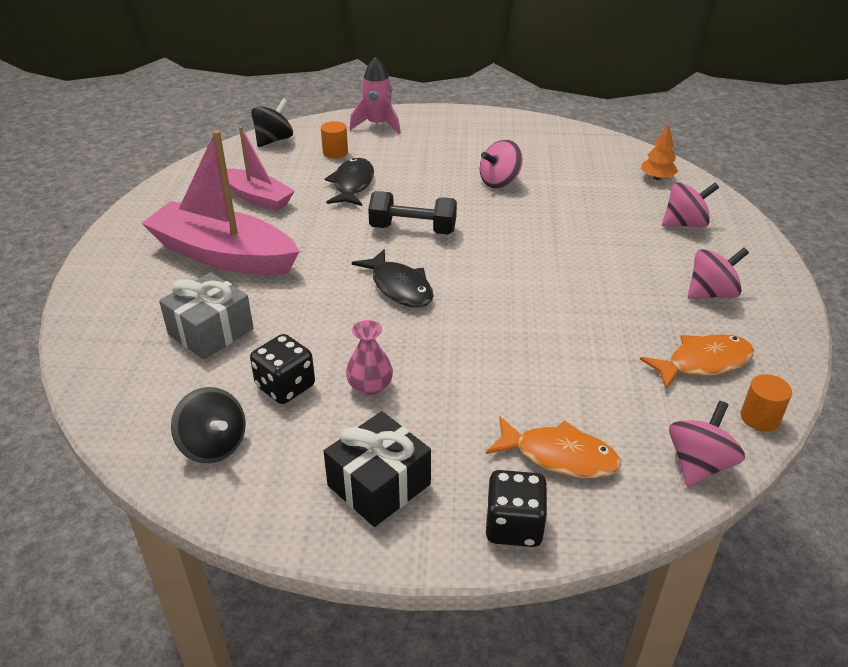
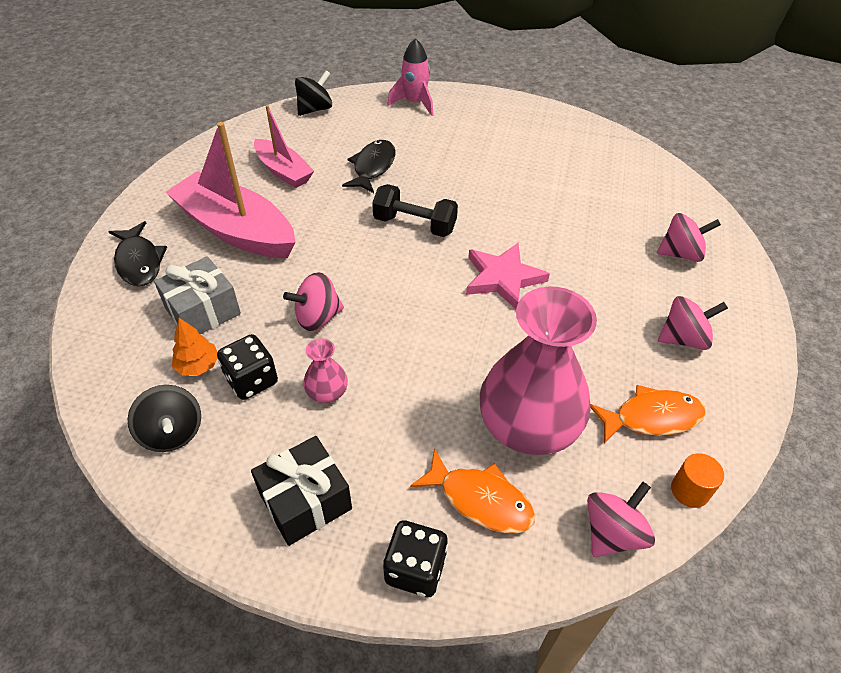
camera: 10 degrees right, 10 degrees up
orange cylinder [321,121,348,158] -> none
black fish [352,249,434,307] -> black fish moved to [108,221,167,286]
pink spinning top [480,140,523,189] -> pink spinning top moved to [283,272,344,331]
orange tree [641,124,678,180] -> orange tree moved to [172,318,217,376]
none -> pink star [466,243,550,309]
none -> pink vase [480,286,597,455]

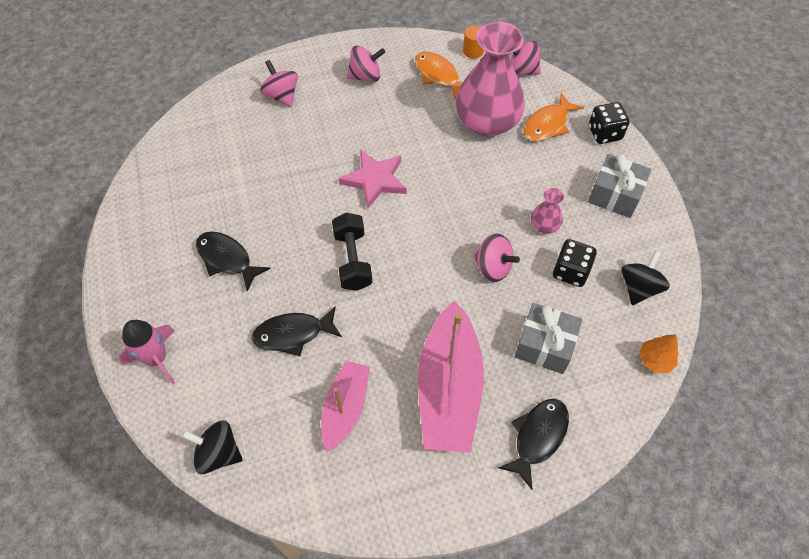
camera: 120 degrees left, 10 degrees up
orange tree [172,318,217,376] -> orange tree moved to [639,334,678,373]
black gift [251,436,352,546] -> grey gift [588,154,651,218]
orange fish [410,448,535,533] -> orange fish turned 135 degrees counterclockwise [523,93,584,141]
pink spinning top [658,296,728,350] -> pink spinning top turned 120 degrees clockwise [347,46,385,82]
none -> black fish [196,231,271,291]

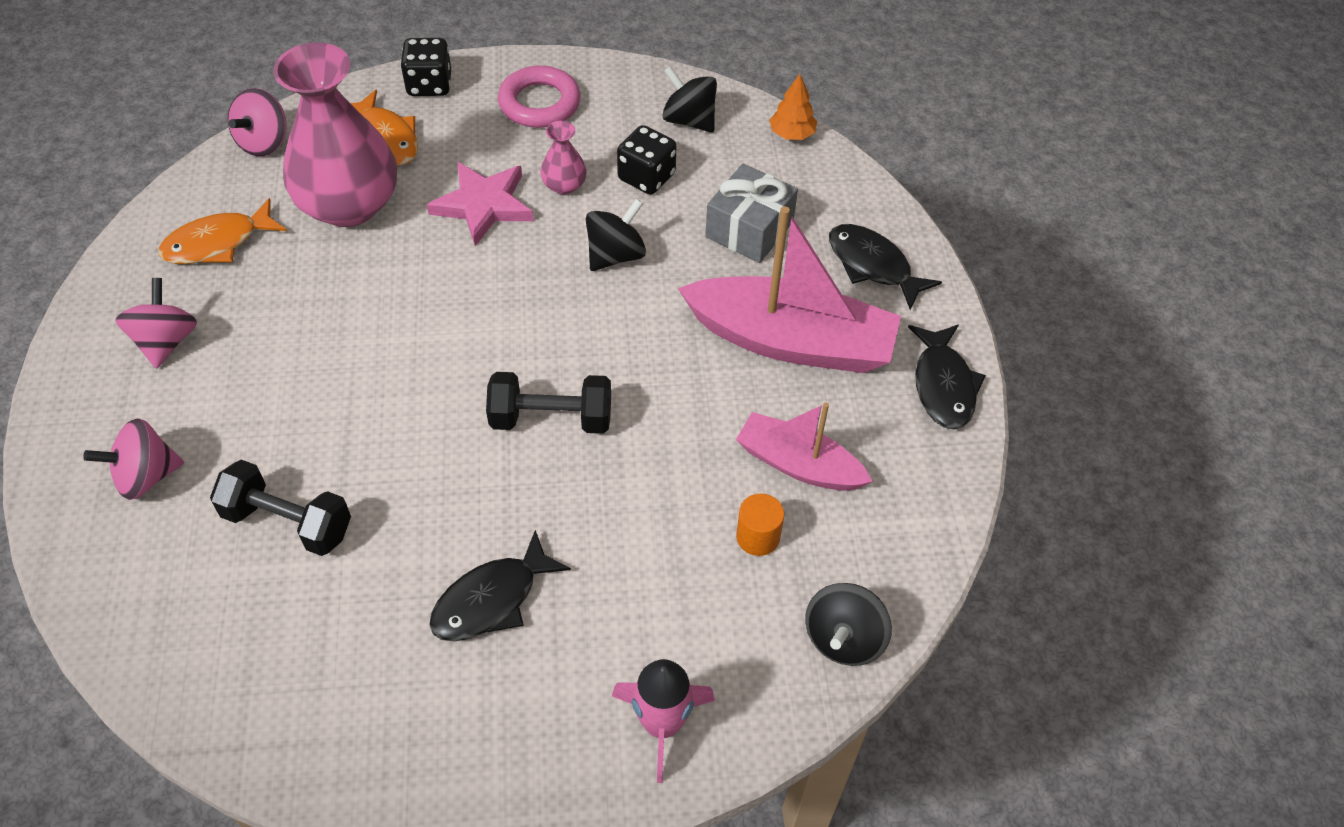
camera: 80 degrees left, 5 degrees down
black fish [252,306,342,356] -> black fish moved to [908,325,986,429]
pink star [339,150,407,208] -> pink star moved to [427,162,534,246]
orange cylinder [463,26,484,59] -> orange cylinder moved to [736,493,784,556]
pink spinning top [473,233,520,282] -> black spinning top [586,199,646,271]
grey gift [588,154,651,218] -> pink ring [498,66,580,128]
none -> black dumbbell [210,460,351,556]

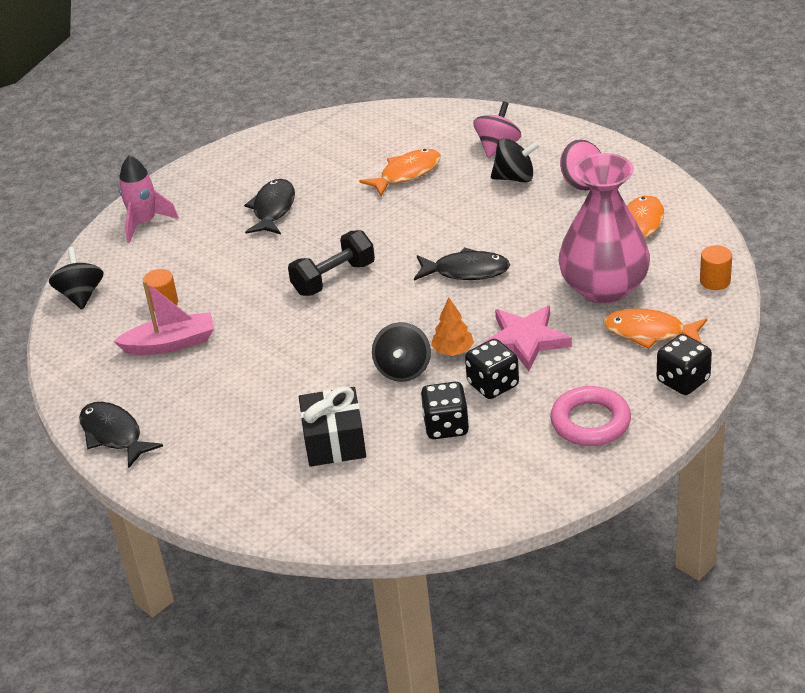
camera: 145 degrees right, 15 degrees down
black dumbbell [210,460,351,556] -> orange fish [359,149,441,196]
pink spinning top [228,88,287,157] -> orange cylinder [700,245,732,290]
pink vase [540,121,587,195] -> black dice [465,339,519,399]
black spinning top [662,66,717,133] -> black spinning top moved to [491,138,540,183]
pink boat [678,206,901,373] -> none
grey gift [705,164,798,263] -> black gift [299,386,366,467]
orange tree [769,74,817,140] -> orange tree moved to [431,298,474,356]
black fish [829,224,942,310] -> black fish moved to [414,247,510,281]

